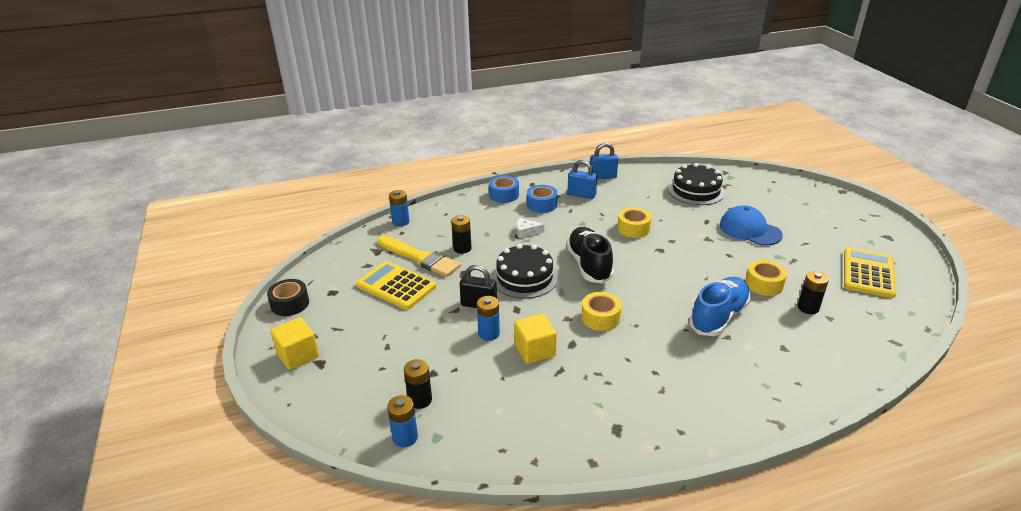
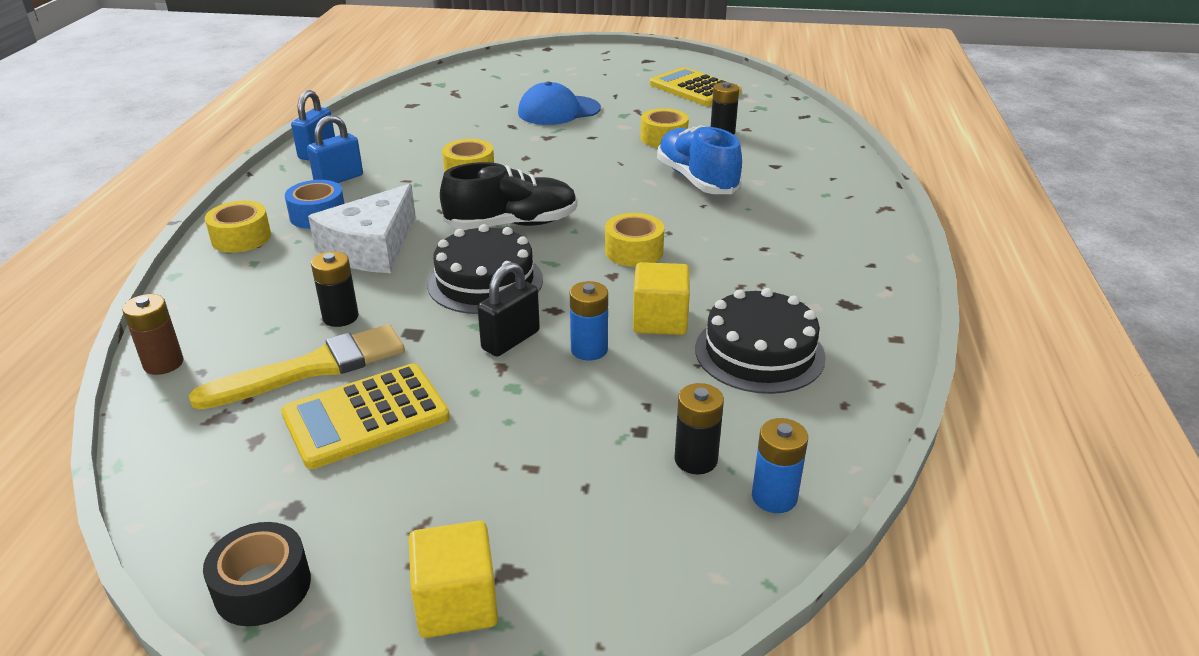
camera: 65 degrees left, 0 degrees up
blue battery [389,190,410,226] -> brown battery [122,294,184,375]
blue tape [489,176,519,203] -> yellow tape [205,201,271,253]
white cheese [517,218,544,238] -> white cheese [308,184,416,273], size x2.30
black shoe [566,227,614,284] -> black shoe turned 150 degrees clockwise [440,162,578,230]
black cake [668,163,725,205] -> black cake moved to [695,288,826,394]

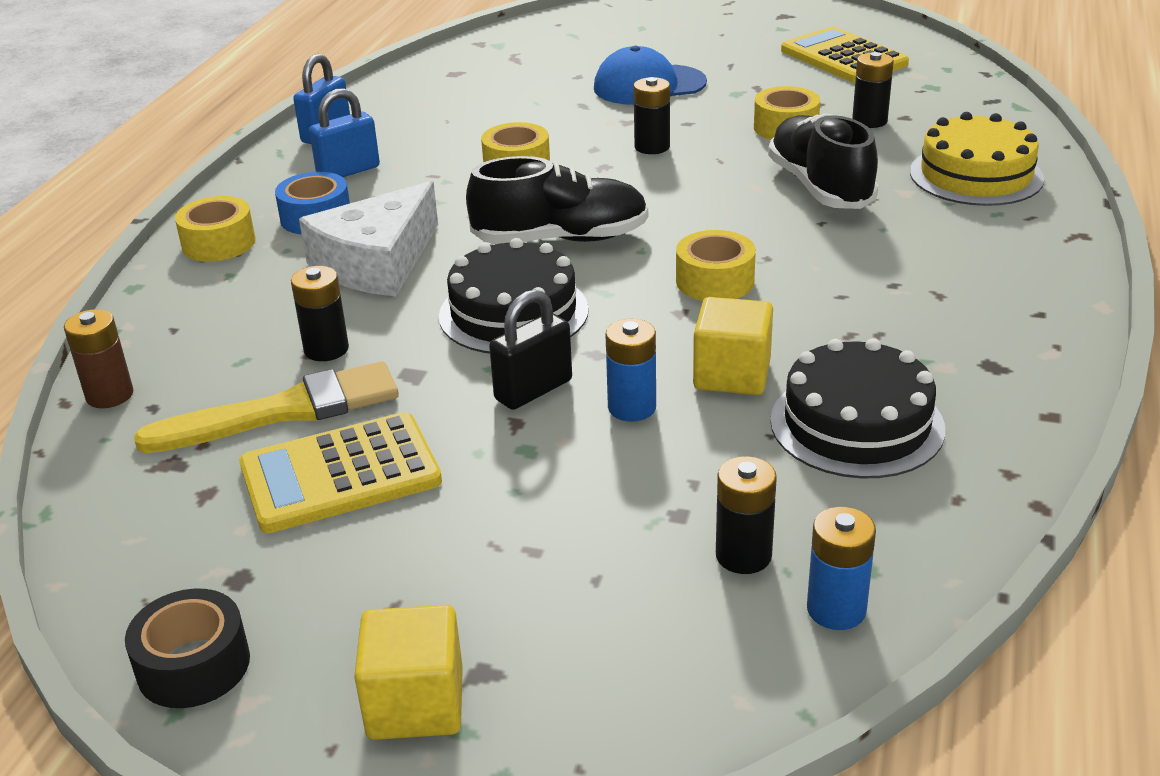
camera: 10 degrees right, 0 degrees up
blue shoe [657,125,742,194] -> black shoe [768,113,878,209]
none -> black battery [634,77,670,154]
none -> yellow cake [910,112,1044,206]

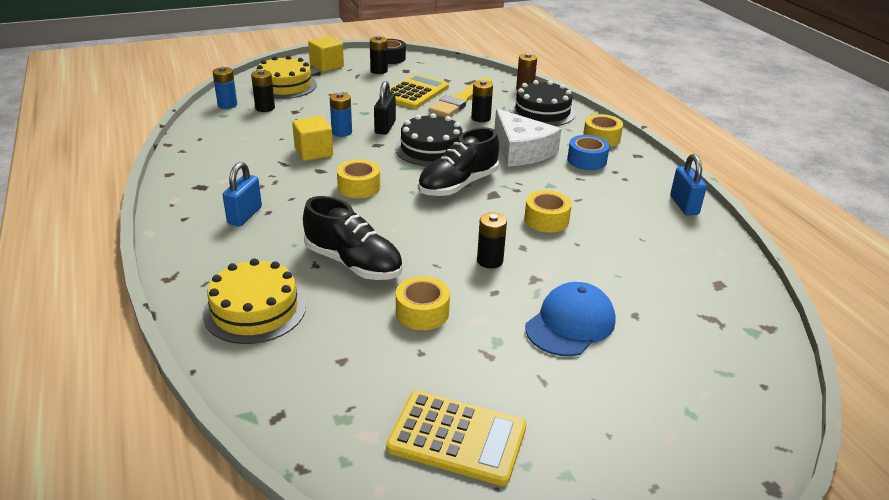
camera: 140 degrees right, 0 degrees up
white cheese [299,181,438,296] -> white cheese turned 150 degrees clockwise [494,109,561,166]
blue padlock [309,88,380,177] -> blue padlock moved to [223,162,262,226]
black cake [770,338,945,478] -> black cake moved to [510,80,576,126]
black battery [852,52,894,128] -> black battery moved to [370,36,388,74]
none -> yellow cake [256,55,317,99]

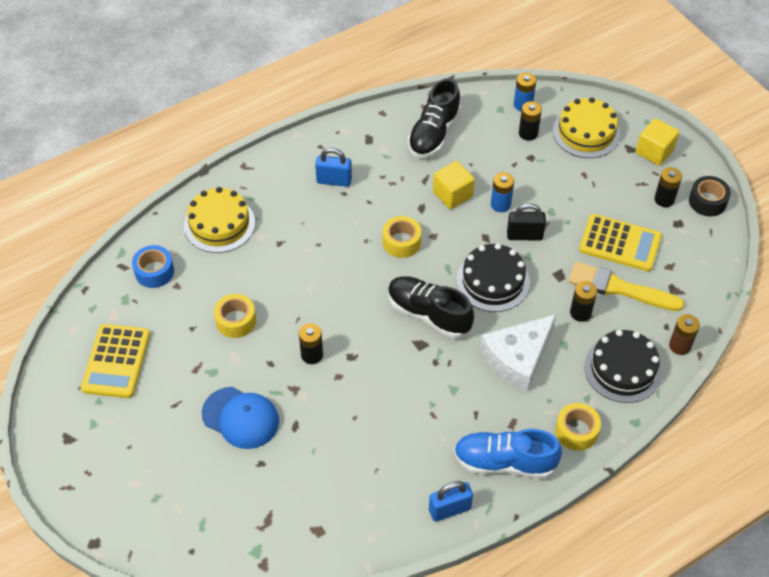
camera: 80 degrees right, 20 degrees up
black shoe [303,196,402,280] -> black shoe moved to [408,78,461,158]
yellow tape [524,190,572,233] -> none
blue tape [567,135,610,170] -> blue tape moved to [132,245,174,288]
none -> blue shoe [454,429,562,478]

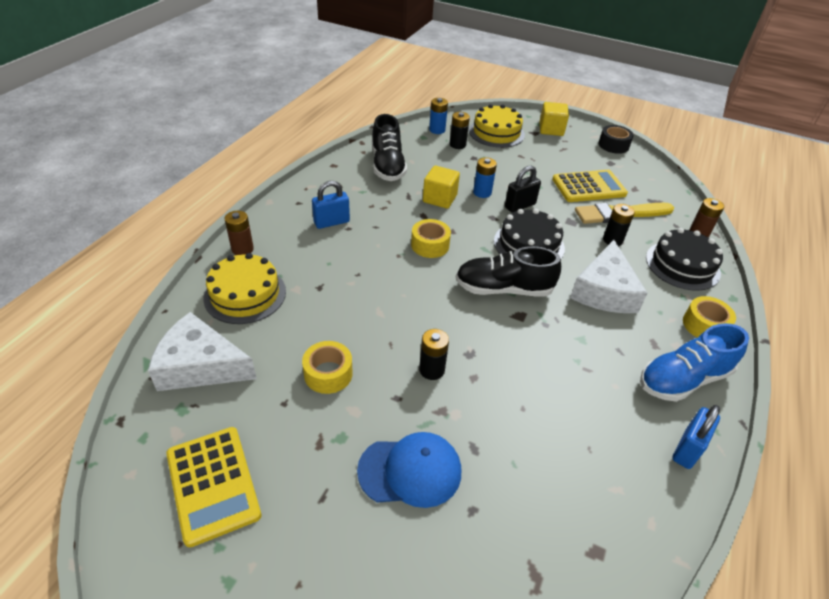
camera: 35 degrees left, 10 degrees down
blue tape [132,245,174,288] -> white cheese [148,312,257,391]
black battery [655,167,682,207] -> none
none -> brown battery [225,211,254,255]

